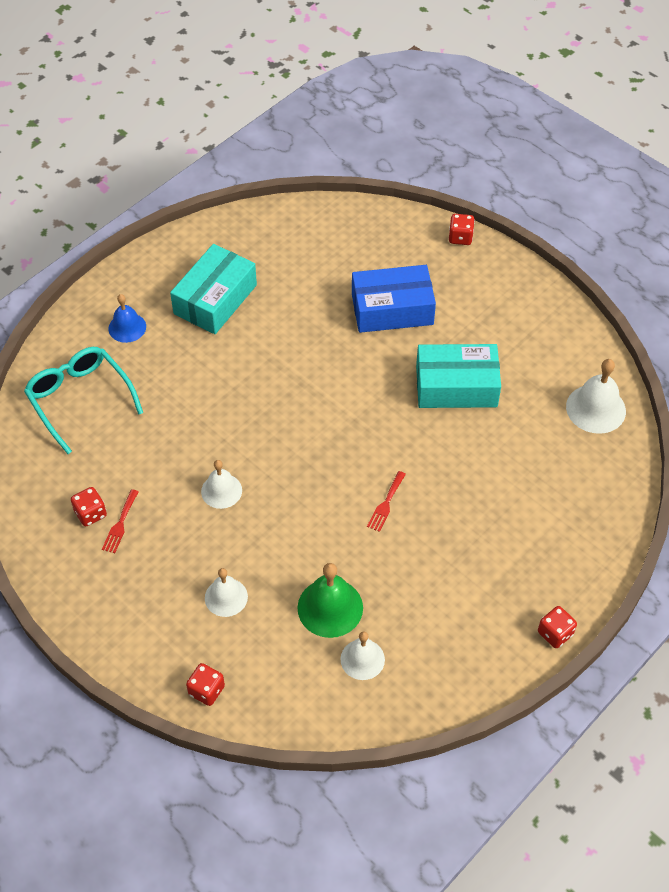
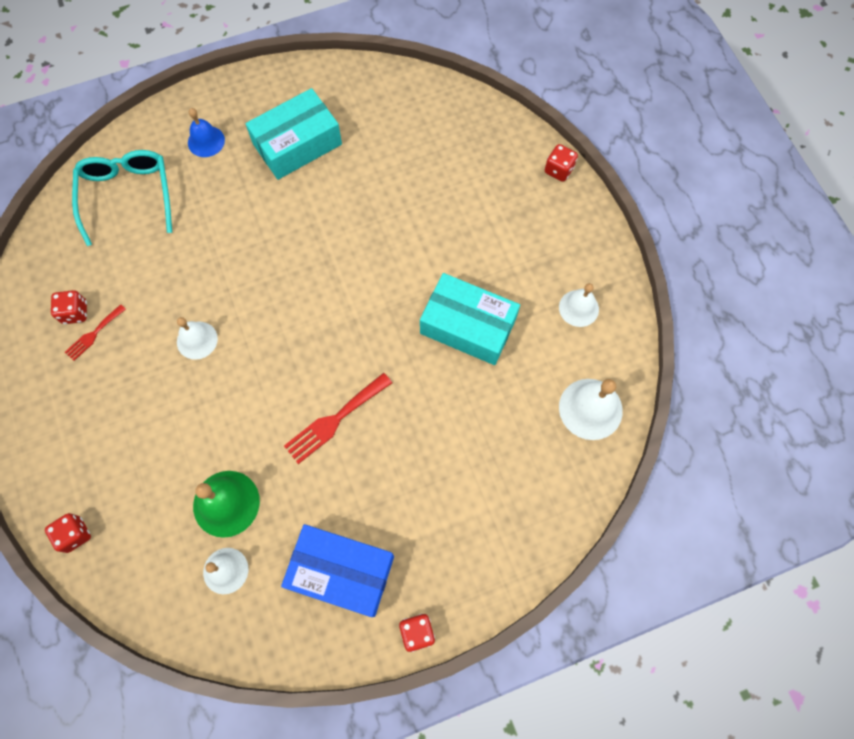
camera: 25 degrees right, 15 degrees up
white bell [205,568,248,617] -> white bell moved to [559,283,599,327]
blue box [352,265,436,333] -> blue box moved to [281,524,394,617]
red fork [367,471,406,532] -> red fork [284,373,392,464], size x1.67

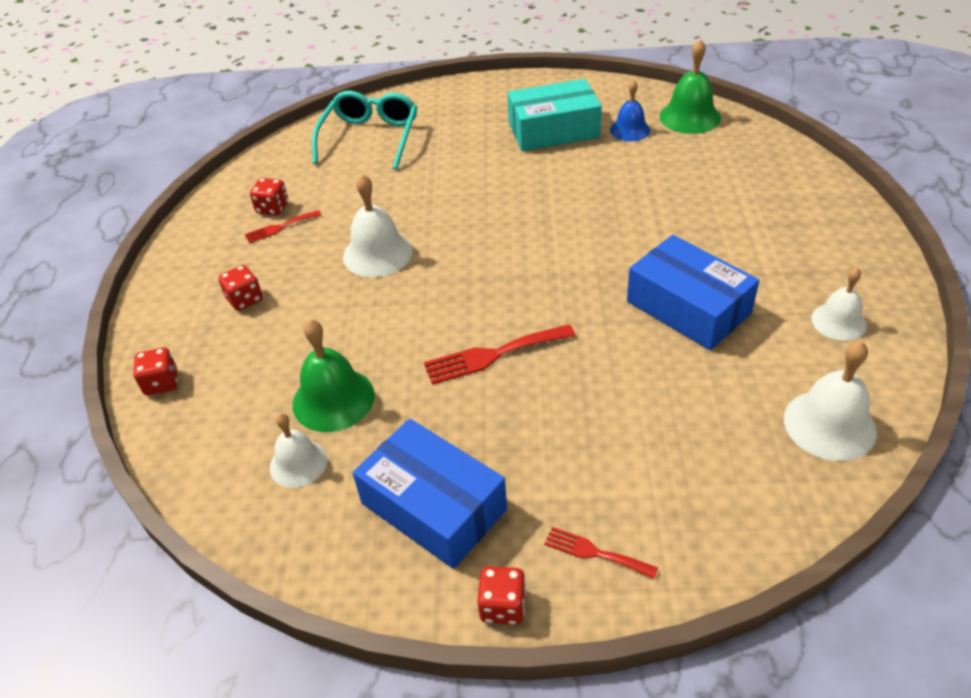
camera: 25 degrees right, 25 degrees down
white bell [177,317,218,360] -> white bell [343,174,413,277], size x1.51
blue bell [188,108,225,157] -> blue bell moved to [610,80,650,141]
turquoise box [420,273,520,365] -> blue box [627,235,759,350]
red dice [545,144,578,182] -> red dice moved to [218,265,263,311]
none -> red fork [544,527,658,579]
none -> green bell [659,39,721,134]

